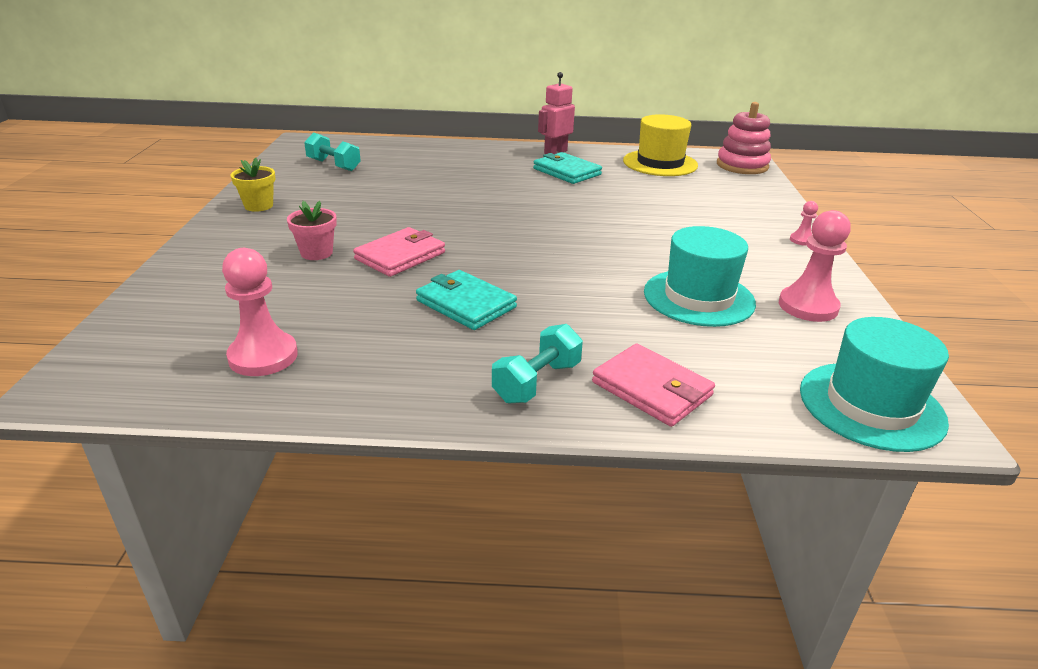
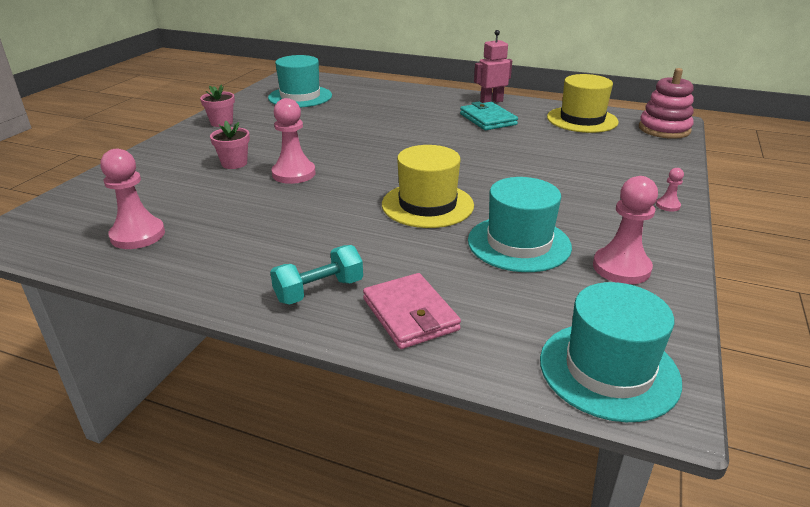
camera: 20 degrees right, 0 degrees up
yellow flower pot [230,158,275,212] -> pink flower pot [200,85,235,127]
turquoise dumbbell [304,132,361,171] -> turquoise hat [268,55,332,108]
pink wallet [353,227,445,277] -> pink pawn [272,98,316,184]
turquoise wallet [416,270,517,330] -> none
none -> yellow hat [382,145,474,228]

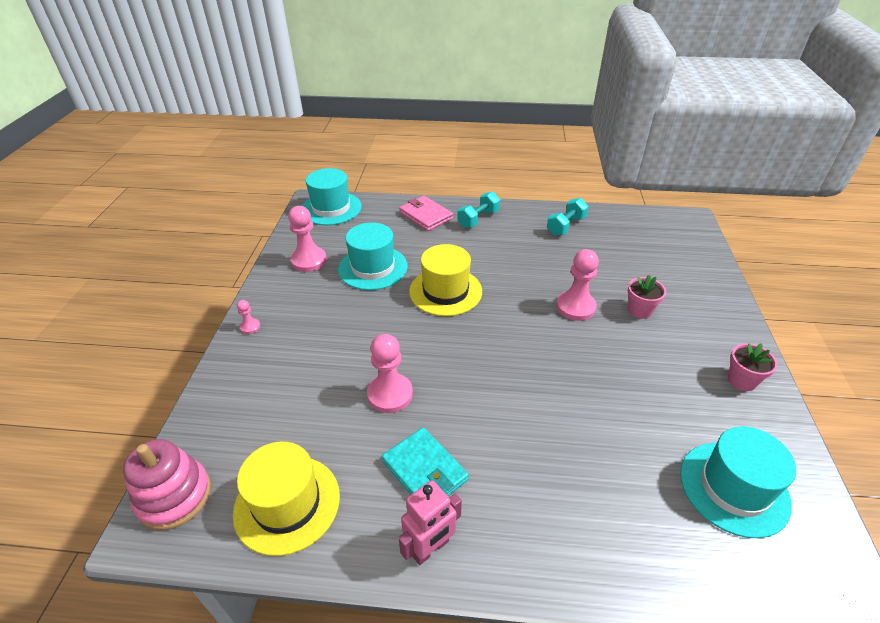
camera: 165 degrees right, 10 degrees up
pink pawn [101,149,165,249] -> pink pawn moved to [367,334,413,413]
none -> turquoise dumbbell [547,198,589,236]

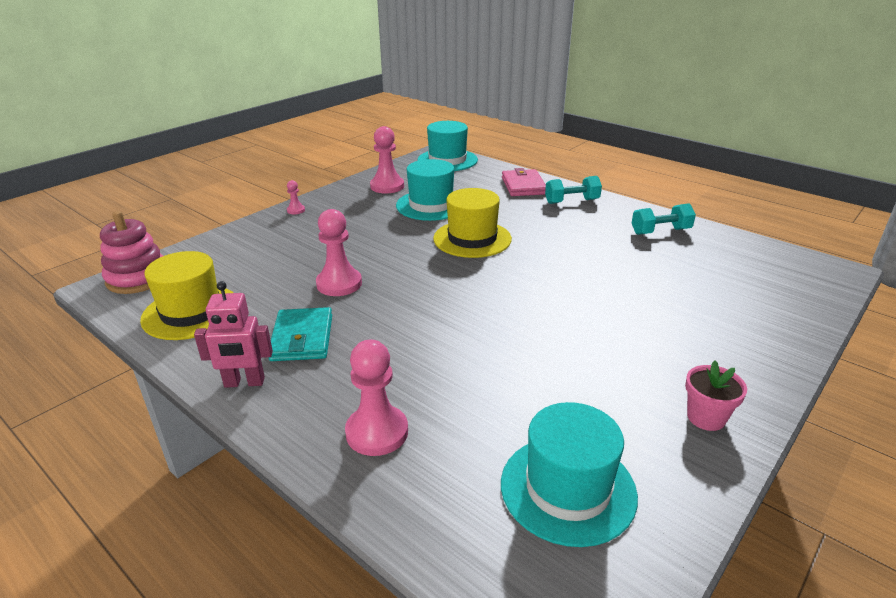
camera: 35 degrees right, 10 degrees down
pink pawn [556,249,599,321] -> pink pawn moved to [345,340,408,456]
pink flower pot [628,275,666,319] -> none

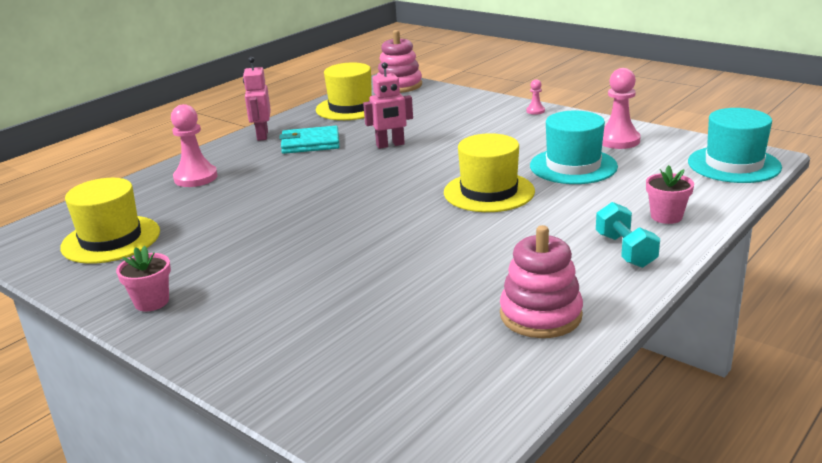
camera: 90 degrees right, 5 degrees down
pink pawn [316,209,362,296] -> pink robot [363,62,413,149]
turquoise hat [501,402,638,547] -> yellow hat [60,178,160,264]
pink wallet [502,168,546,196] -> pink flower pot [646,165,694,224]
turquoise dumbbell [632,203,696,235] -> pink stacking toy [500,225,583,338]

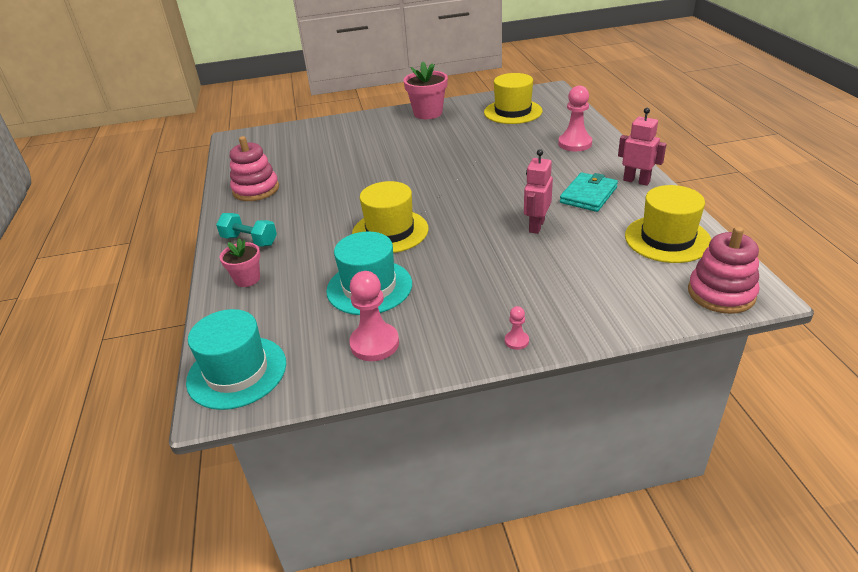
camera: 130 degrees right, 10 degrees up
pink flower pot [116,246,171,311] -> pink flower pot [403,61,448,119], size x1.63

